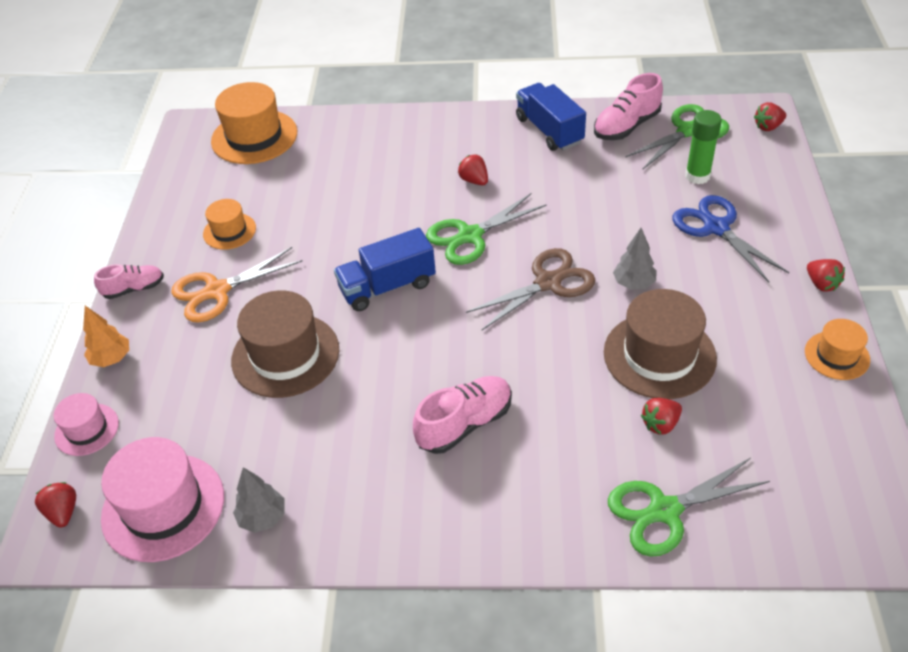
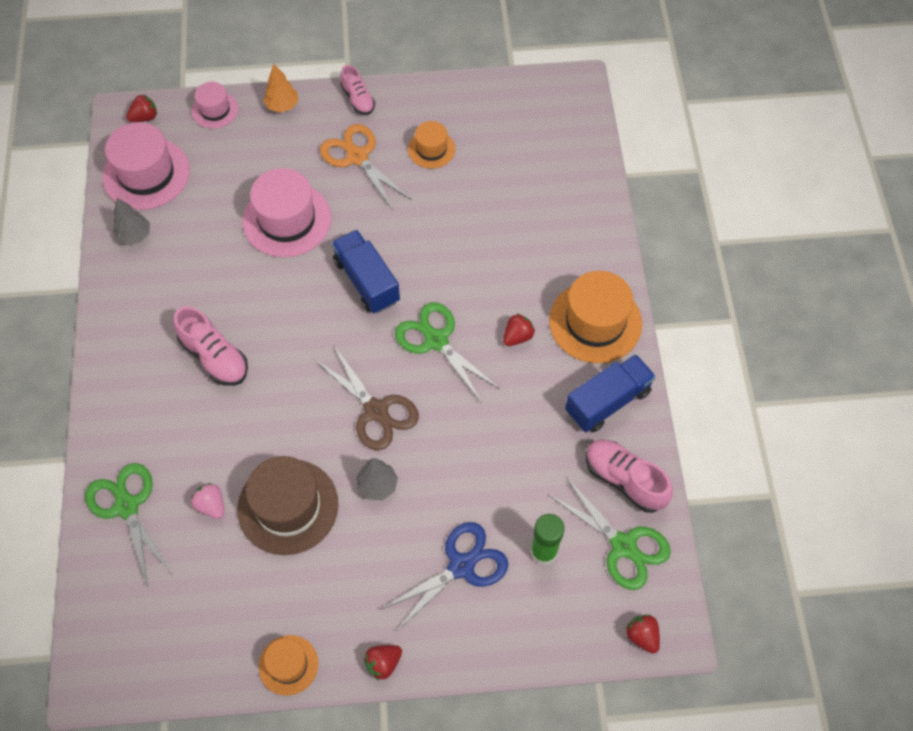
camera: 80 degrees right, 15 degrees up
orange hat [211,82,297,164] -> orange hat moved to [549,271,642,363]
brown hat [231,290,339,398] -> pink hat [243,168,331,257]
red strawberry [641,398,682,434] -> pink strawberry [191,483,224,519]

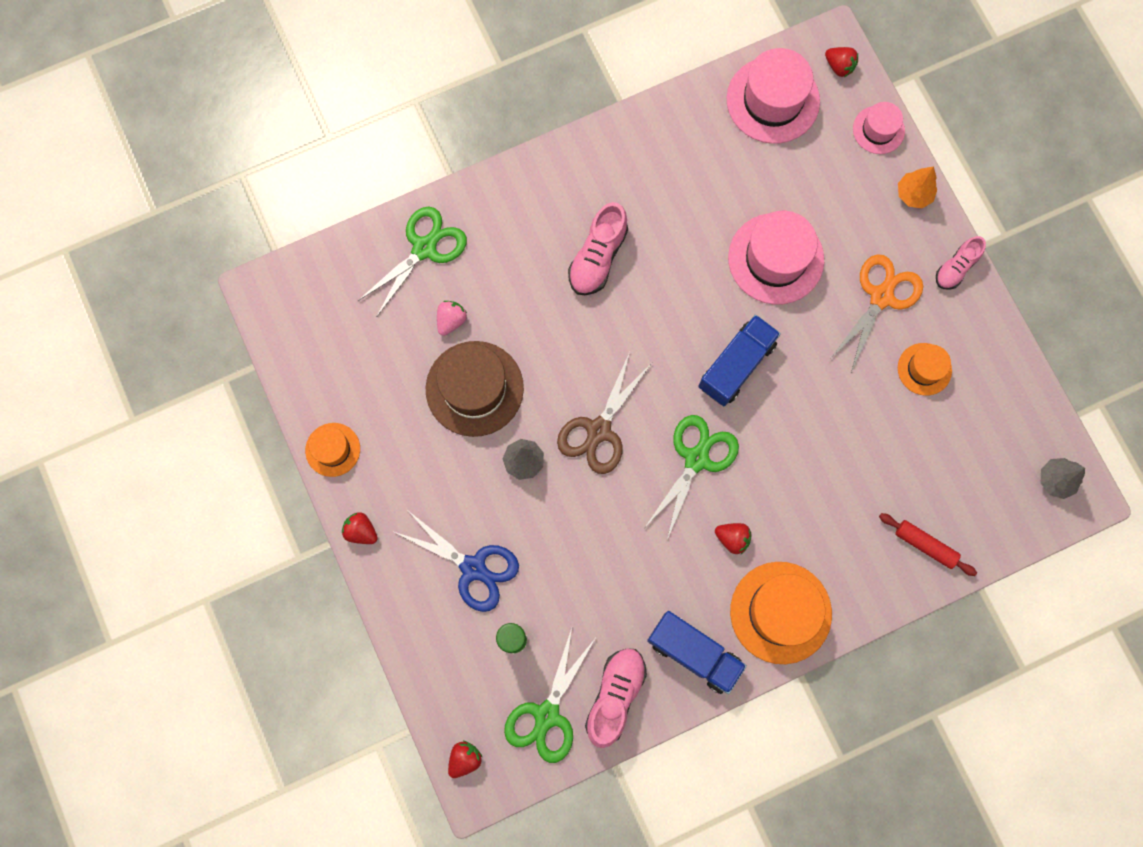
camera: 70 degrees right, 15 degrees up
grey tree [113,198,150,245] -> grey tree moved to [1041,458,1085,499]
none -> red rolling pin [879,513,977,576]

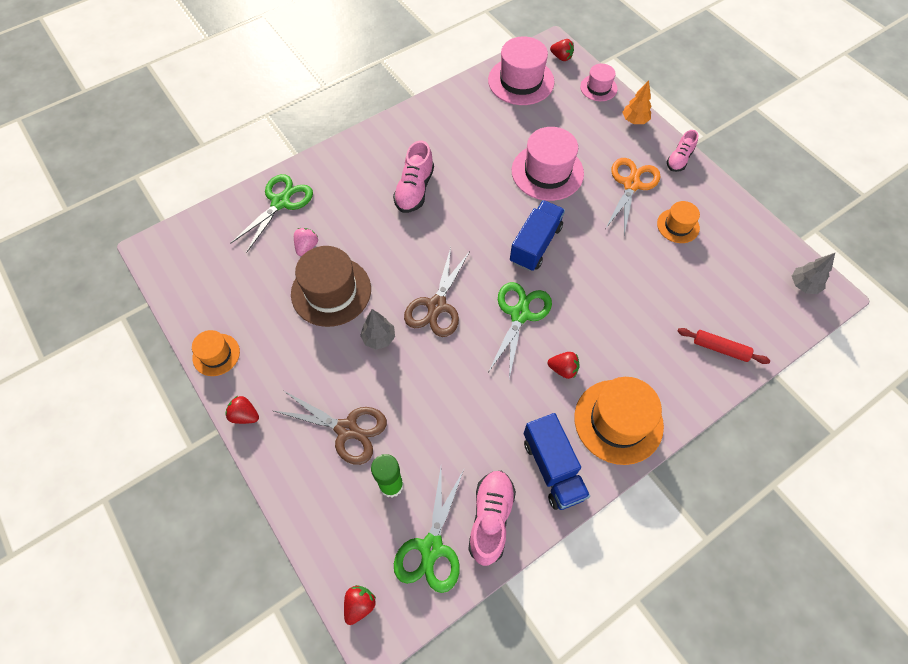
camera: 10 degrees left, 15 degrees down
blue scissors [392,512,519,612] -> brown scissors [274,391,387,465]
blue truck [647,611,747,694] -> blue truck turned 45 degrees clockwise [524,413,590,510]

